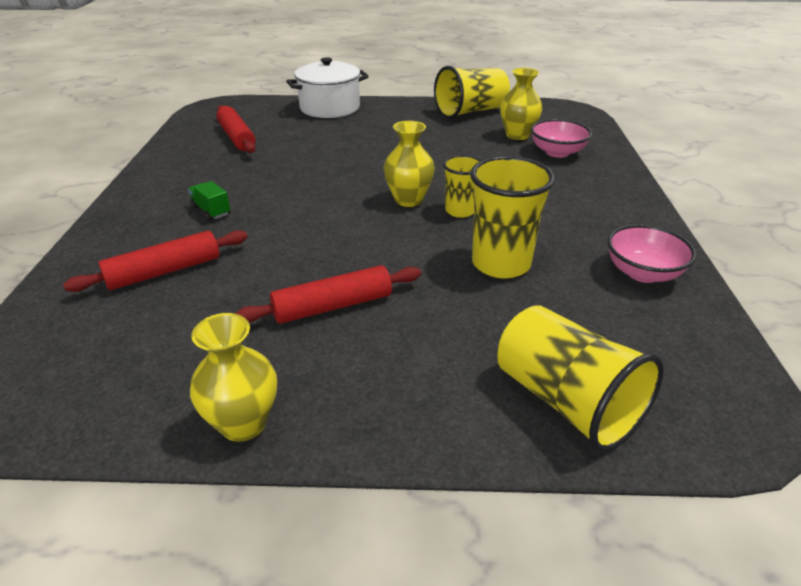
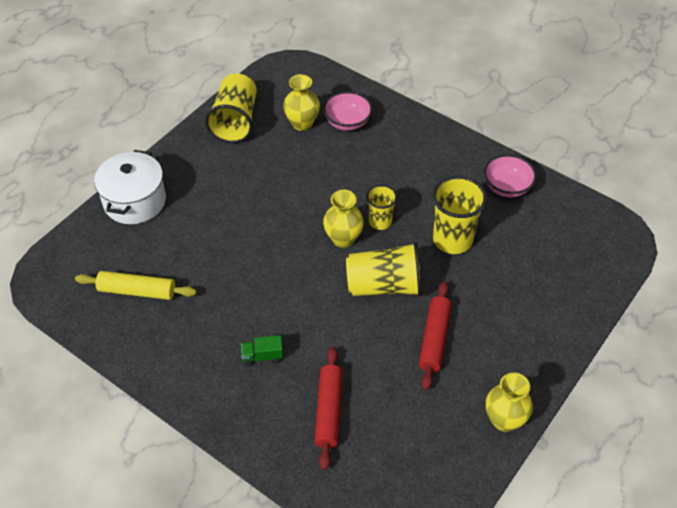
camera: 55 degrees left, 15 degrees up
red rolling pin [216,105,256,153] -> yellow rolling pin [75,271,197,300]
yellow cup [497,305,664,452] -> yellow cup moved to [346,242,422,296]

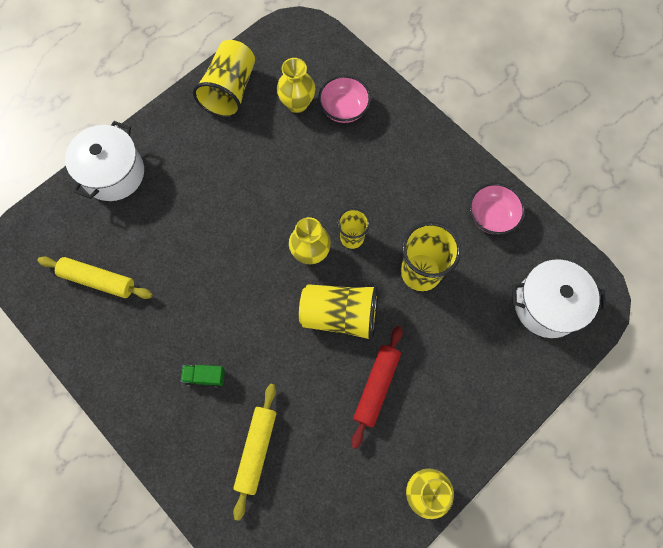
camera: 10 degrees right, 20 degrees up
red rolling pin [314,347,343,470] -> yellow rolling pin [233,384,277,521]
none -> white pot [512,259,606,338]

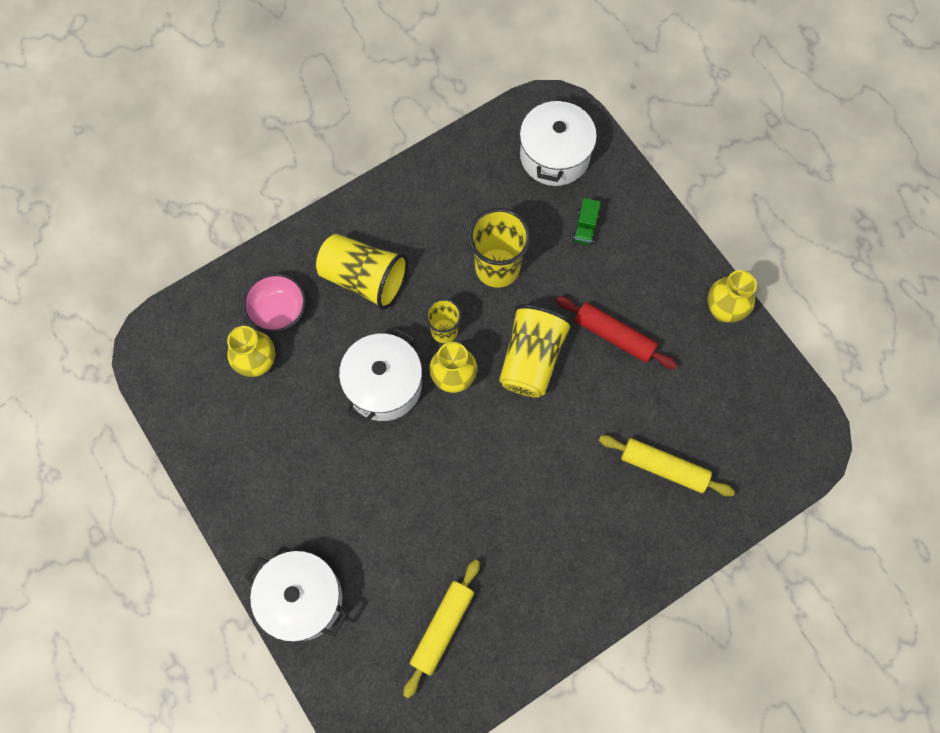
camera: 80 degrees left, 0 degrees up
green truck [181,365,225,388] -> green truck moved to [573,198,601,245]
yellow cup [193,40,255,118] -> yellow cup moved to [316,234,408,310]
pink bowl [469,183,525,235] -> none
none -> white pot [339,328,422,423]

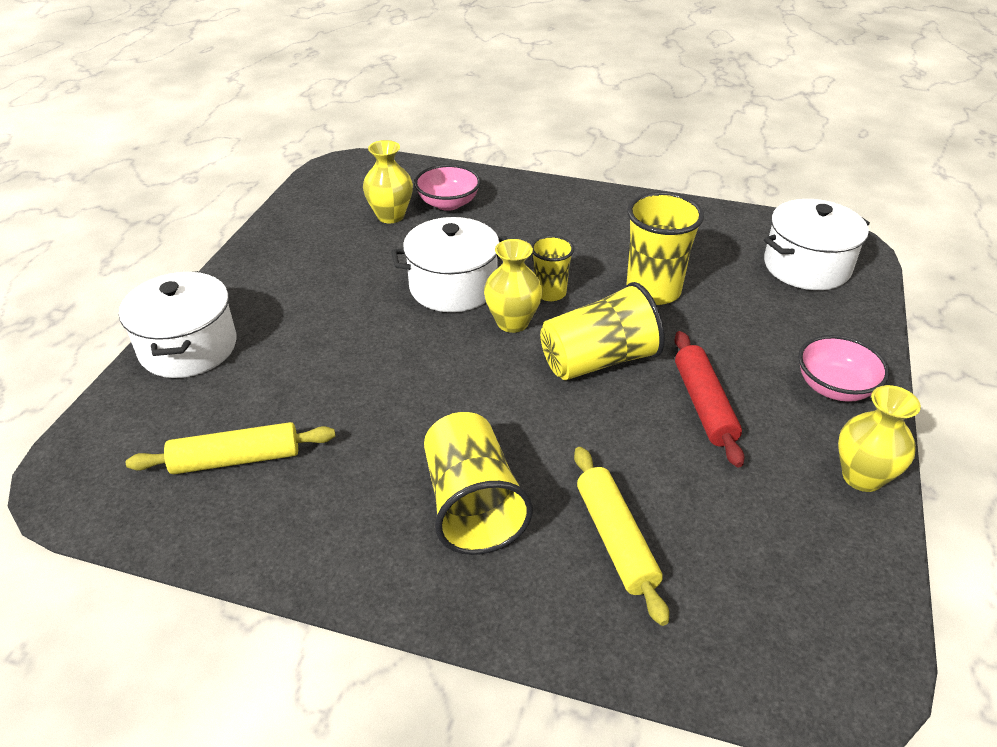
camera: 50 degrees right, 30 degrees down
yellow cup [316,234,408,310] -> yellow cup moved to [424,412,533,555]
green truck [573,198,601,245] -> none
none -> pink bowl [798,335,889,402]

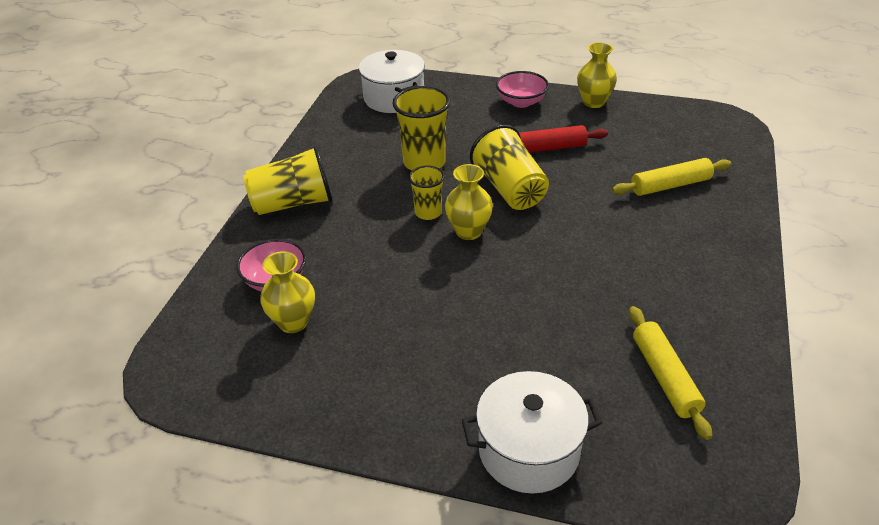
camera: 90 degrees left, 0 degrees up
white pot [391,217,508,312] -> none
yellow cup [424,412,533,555] -> yellow cup moved to [243,146,333,215]

